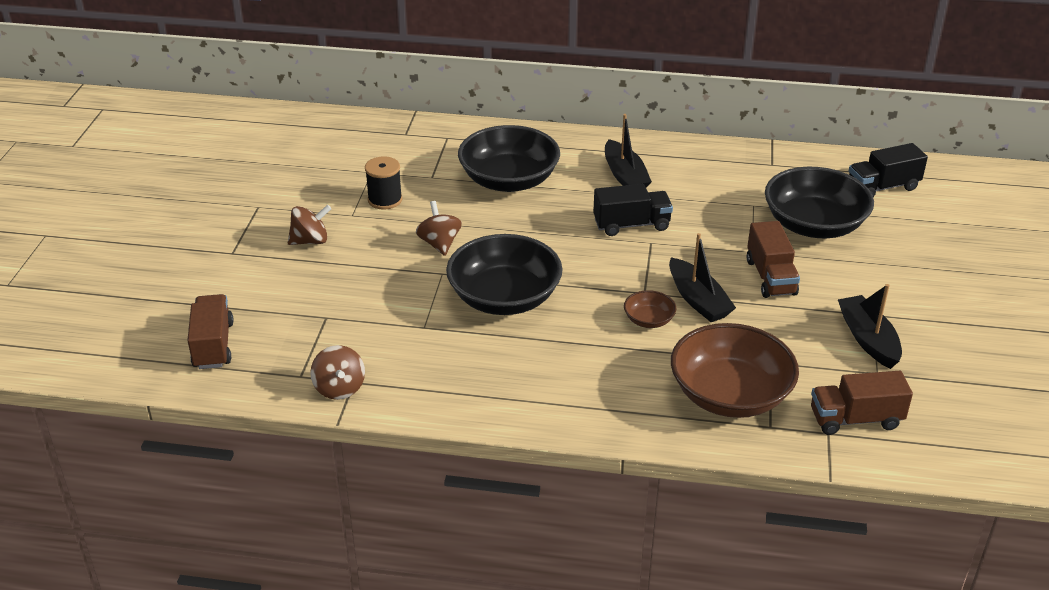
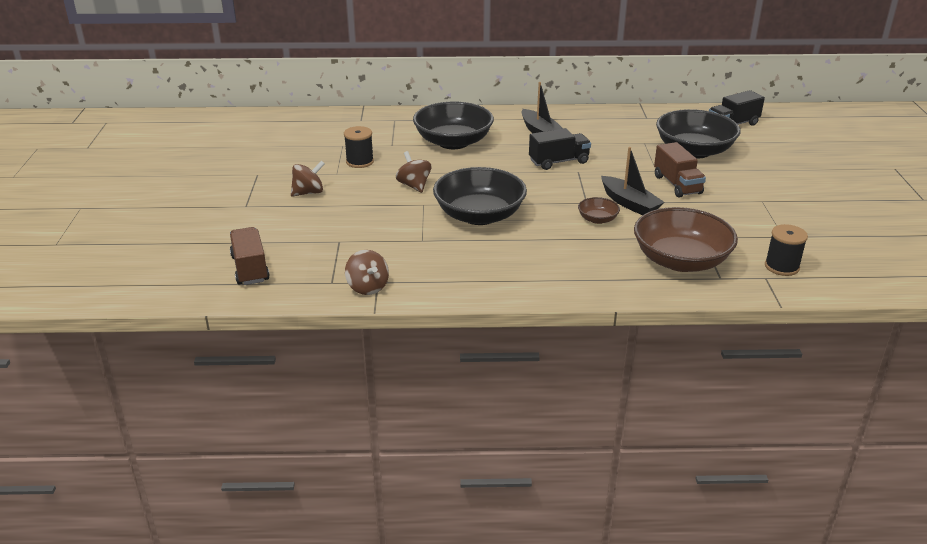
camera: 10 degrees left, 5 degrees down
brown truck [811,371,913,435] -> black spool [765,224,808,276]
black boat [838,284,902,369] -> none

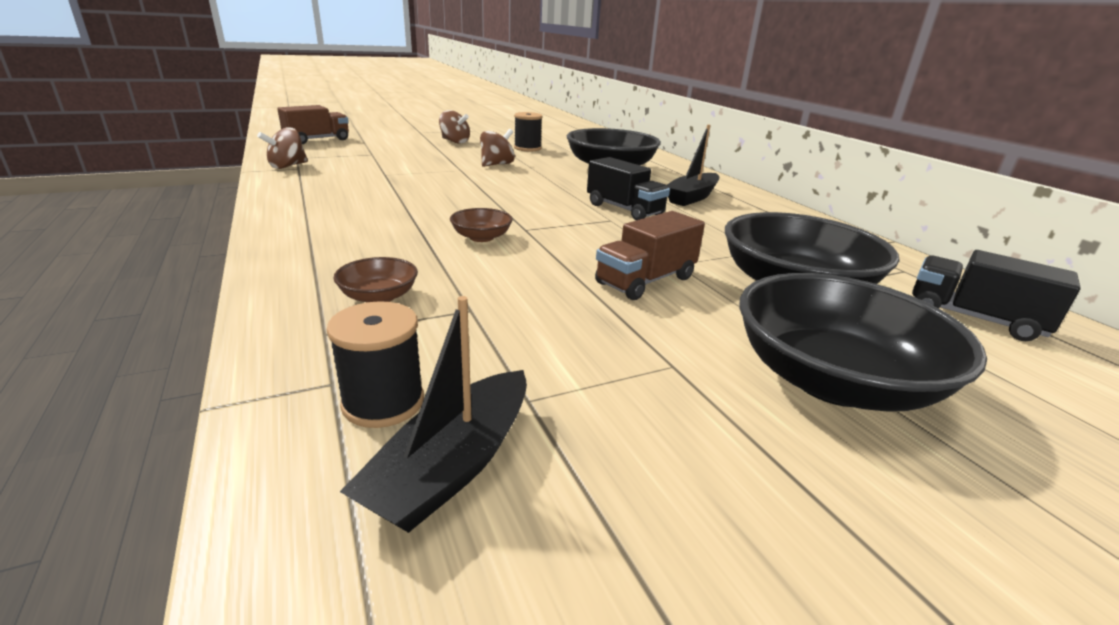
camera: 65 degrees right, 5 degrees down
black bowl [433,167,527,225] -> black bowl moved to [739,273,987,412]
black boat [601,147,665,215] -> black boat moved to [340,296,527,533]
brown bowl [634,207,738,272] -> brown bowl [333,257,418,303], size x0.45

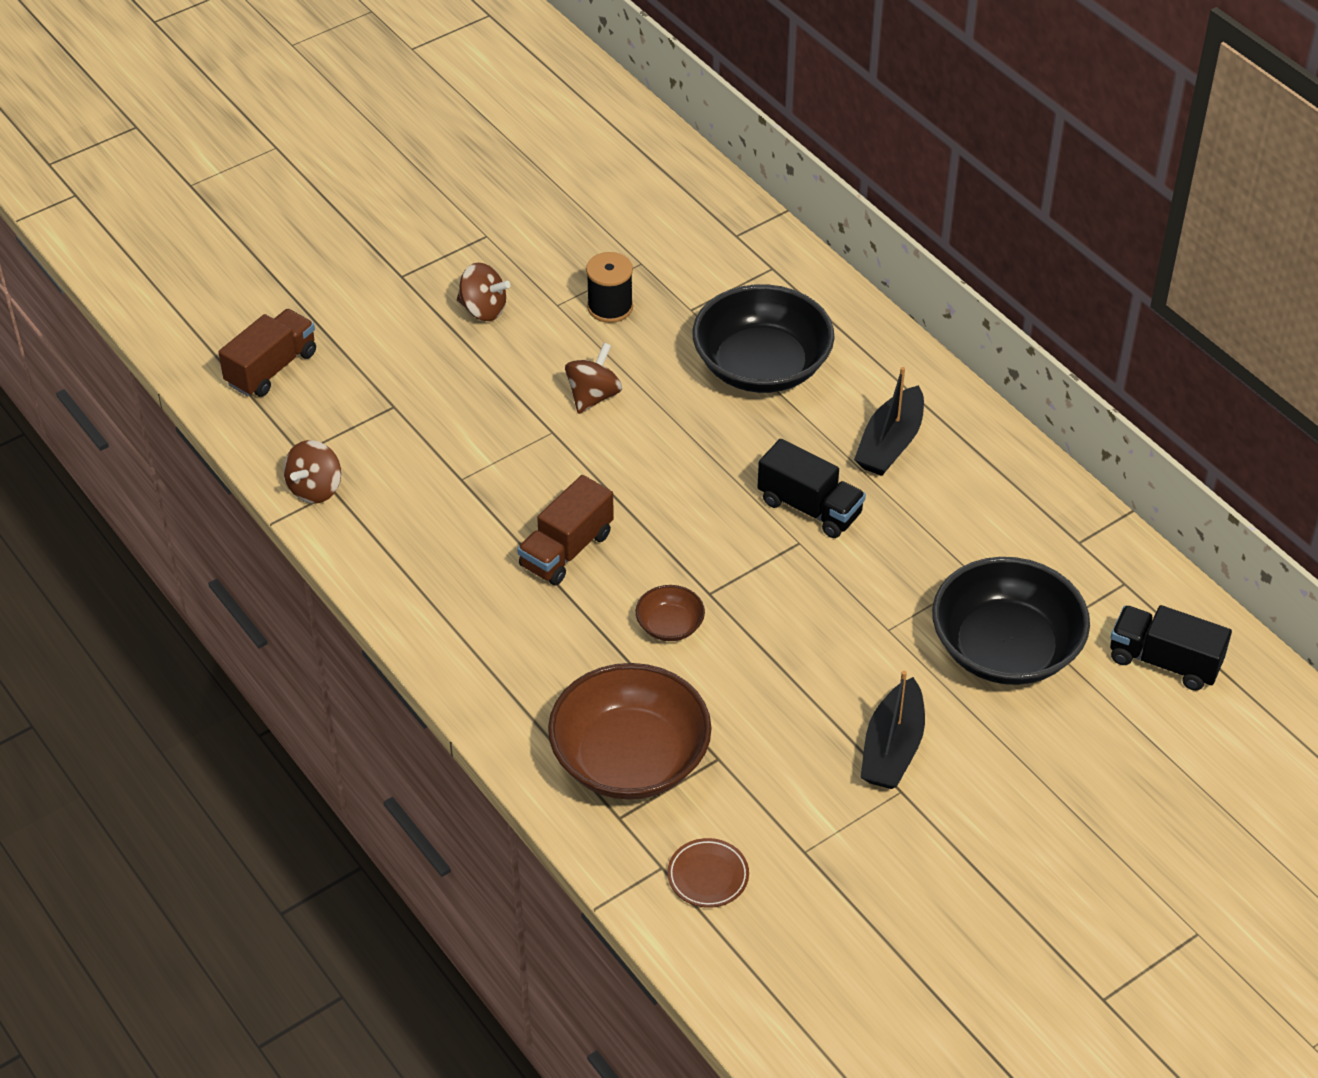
camera: 10 degrees left, 20 degrees up
black spool [327,301,424,428] -> brown plate [667,838,749,908]
brown bowl [333,257,418,303] -> brown bowl [548,663,712,800], size x2.23
black boat [340,296,527,533] -> black boat moved to [860,671,925,789]
brown truck [595,211,705,300] -> brown truck moved to [517,475,614,585]
black bowl [739,273,987,412] -> none

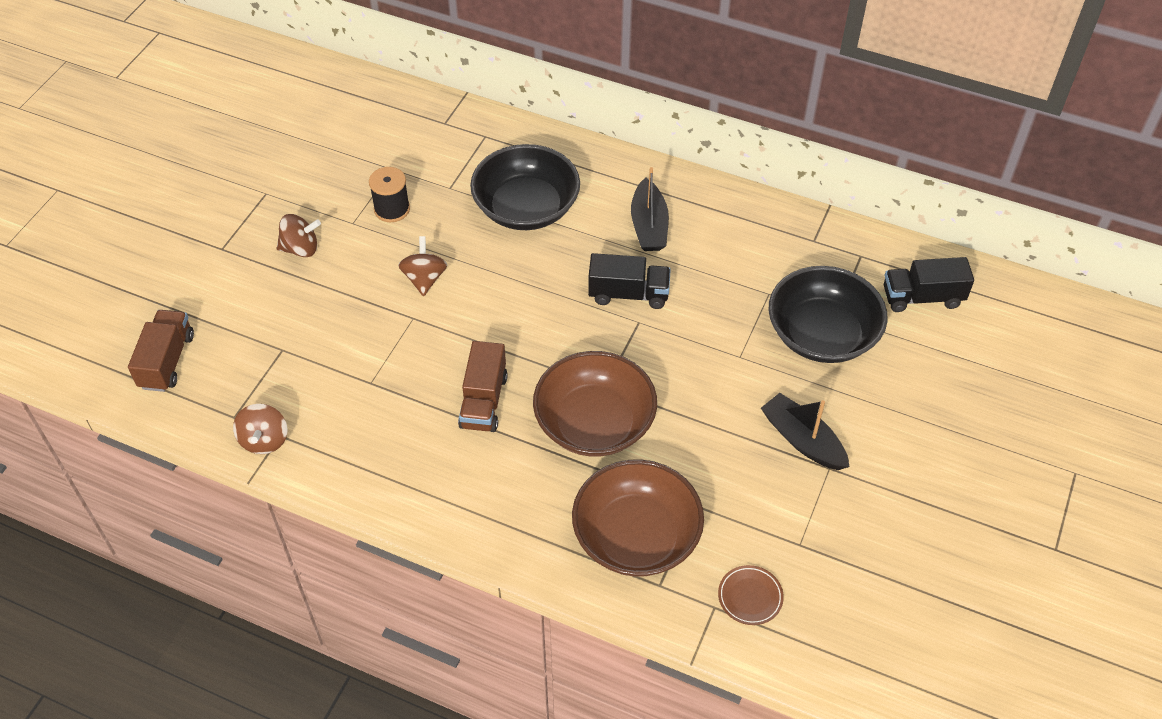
camera: 30 degrees left, 5 degrees up
brown bowl [636,585,705,641] -> brown bowl [533,351,657,457], size x2.23
black boat [860,671,925,789] -> black boat turned 150 degrees clockwise [761,393,850,470]

